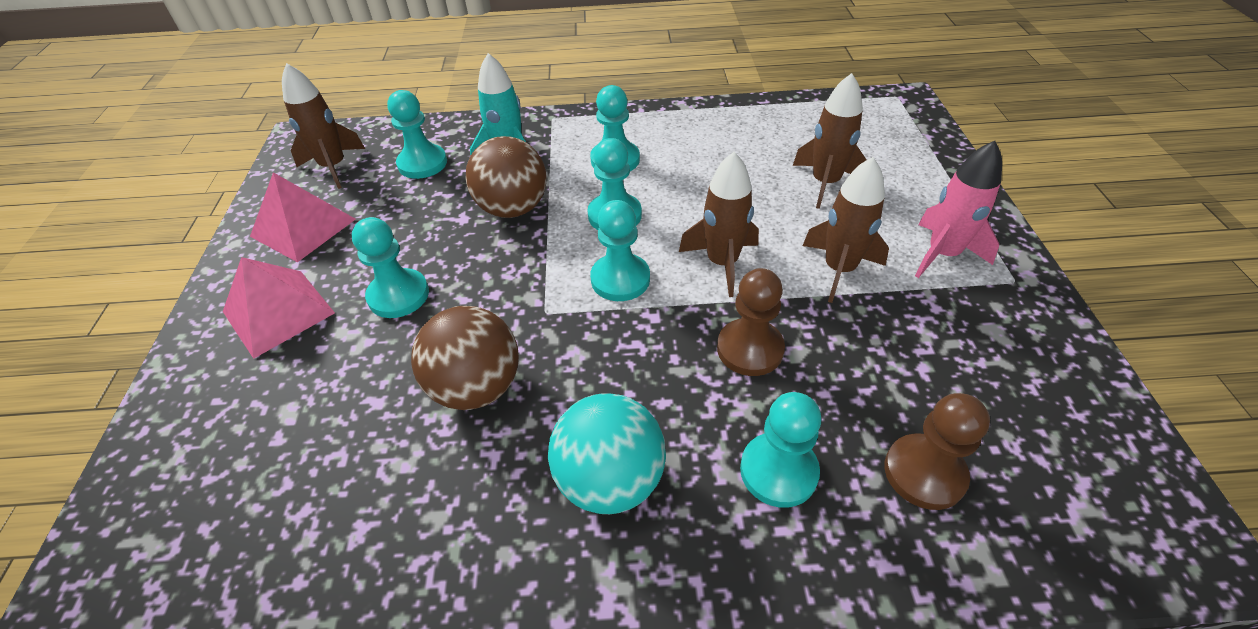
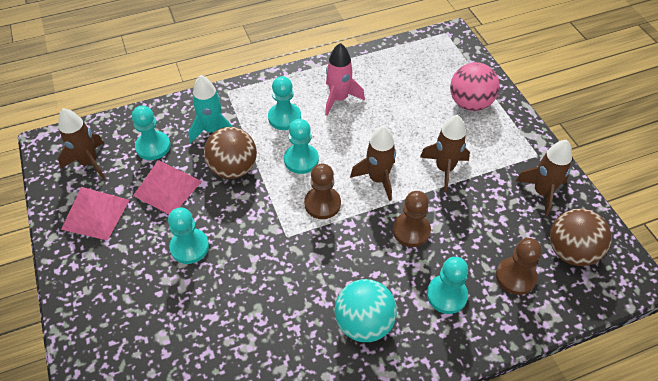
camera: 20 degrees left, 5 degrees up
pink pyramid [223,257,335,359] -> pink pyramid moved to [133,160,202,214]
brown ball [411,306,519,410] -> brown ball moved to [550,208,612,266]
turquoise pawn [590,200,650,301] -> brown pawn [304,163,341,219]
brown rocket [793,73,866,209] -> brown rocket moved to [516,140,572,217]
pink rocket [915,141,1002,278] -> pink rocket moved to [325,43,365,116]
none -> pink ball [450,62,499,111]

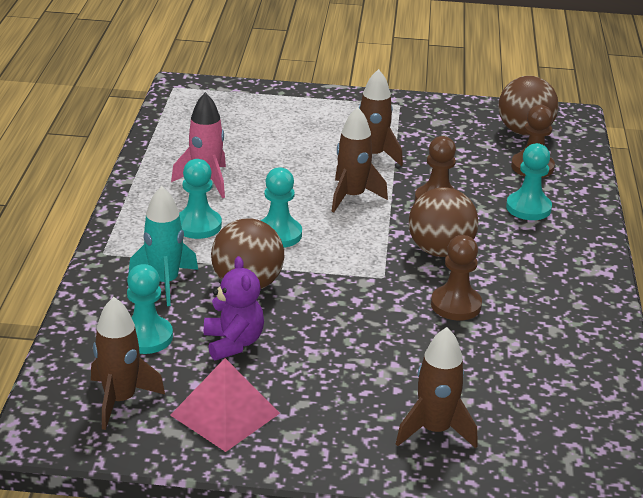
camera: 65 degrees left, 20 degrees down
pink pyramid [133,160,202,214] -> purple teddy bear [204,256,264,360]
turquoise pawn [168,208,209,264] -> none
brown pawn [304,163,341,219] -> brown pawn moved to [431,235,482,321]
turquoise ball [335,279,397,342] -> none
pink ball [450,62,499,111] -> none
brown rocket [516,140,572,217] -> brown rocket moved to [396,327,478,448]
none -> brown ball [409,187,479,257]

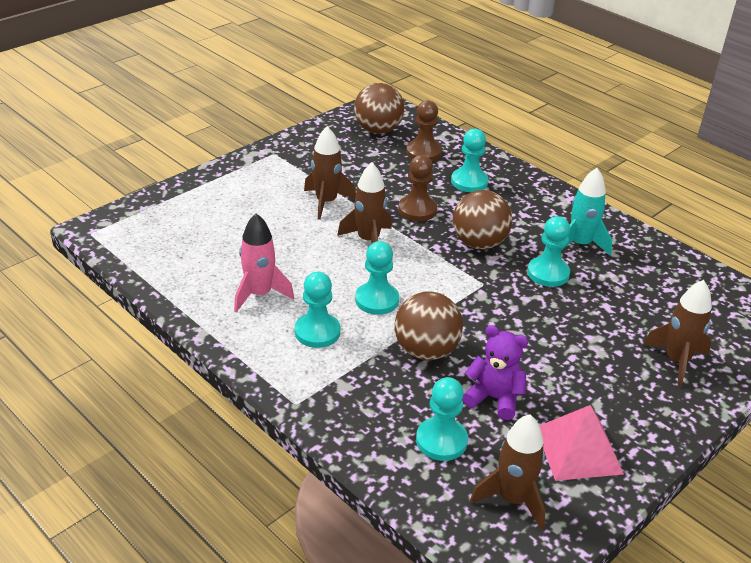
camera: 50 degrees left, 5 degrees up
turquoise rocket [129,186,198,306] -> turquoise rocket moved to [561,168,612,256]
brown pawn [431,235,482,321] -> turquoise pawn [527,216,570,287]

